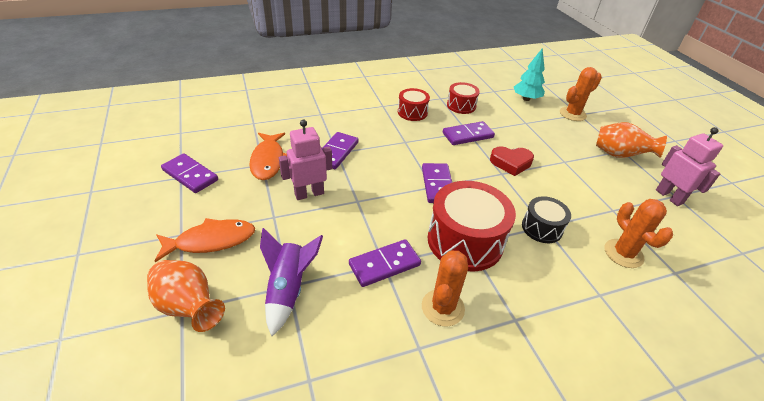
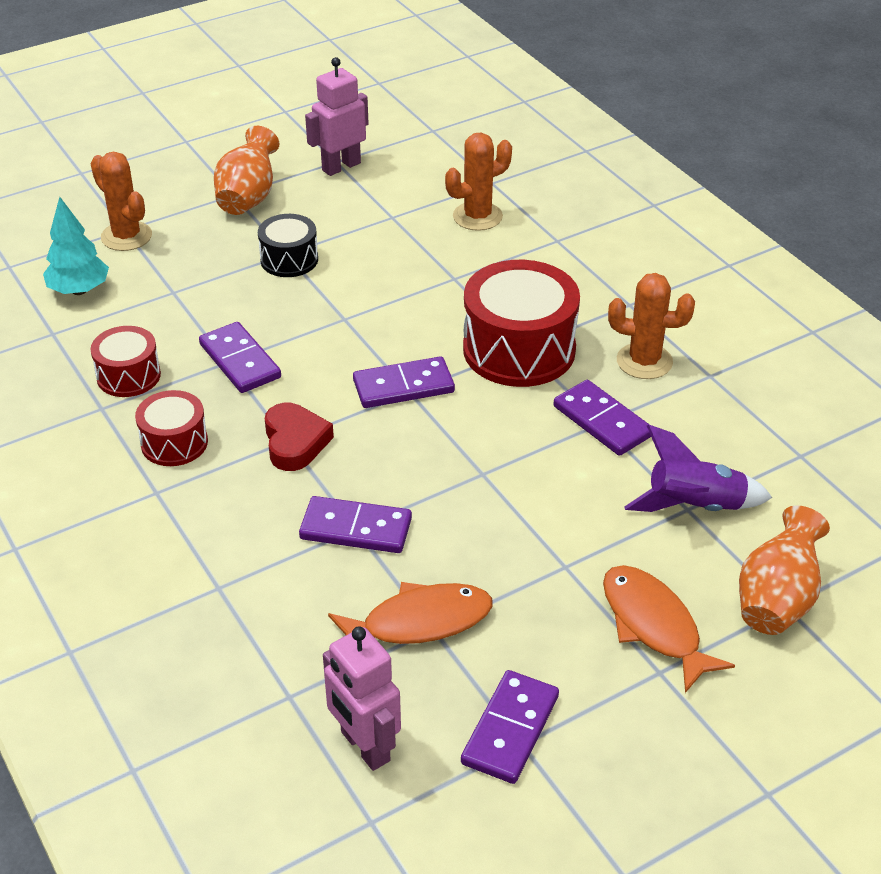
camera: 100 degrees left, 0 degrees up
pink robot [279,119,332,200] -> pink robot moved to [323,626,401,771]
red heart [490,146,534,176] -> red heart moved to [265,403,334,471]
black drum [522,196,571,243] -> black drum moved to [258,214,318,277]

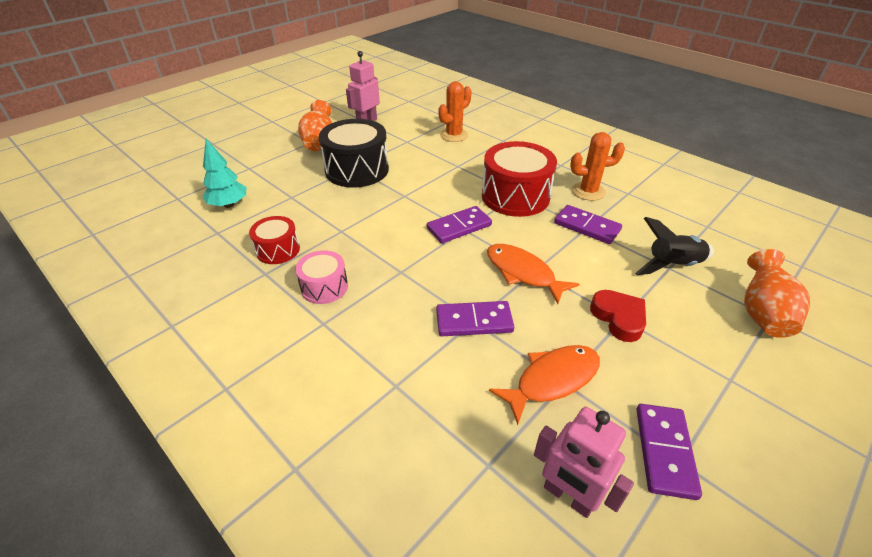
camera: 15 degrees left, 0 degrees up
orange cactus [91,152,152,251] -> none
red drum [135,390,208,466] -> pink drum [295,250,348,304]
purple domino [199,322,281,393] -> none
black drum [258,214,318,277] -> black drum [319,119,389,188], size x1.82
red heart [265,403,334,471] -> red heart moved to [590,290,646,342]
orange fish [603,565,735,693] -> orange fish moved to [487,244,579,304]
purple rocket [624,425,772,512] -> black rocket [635,217,714,275]

